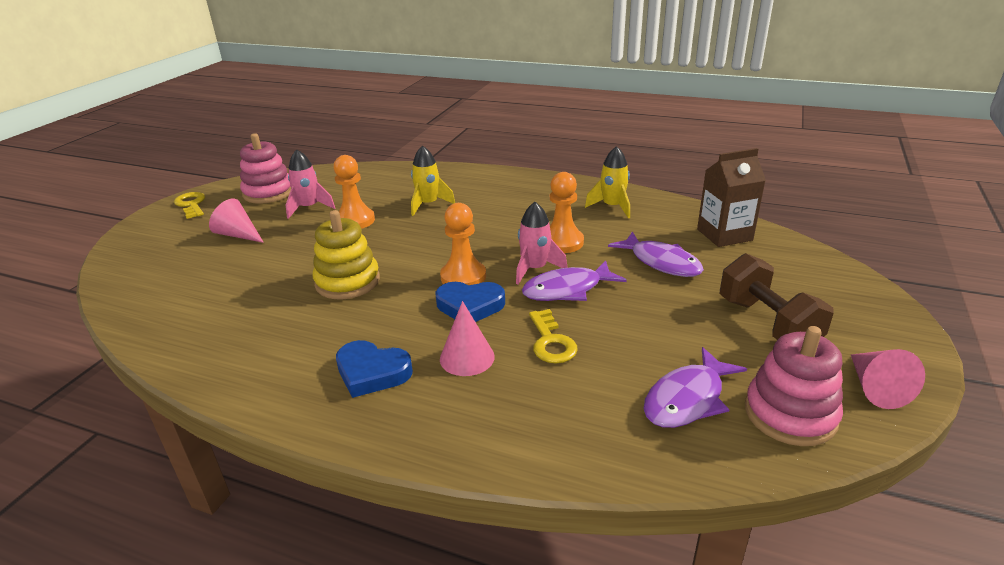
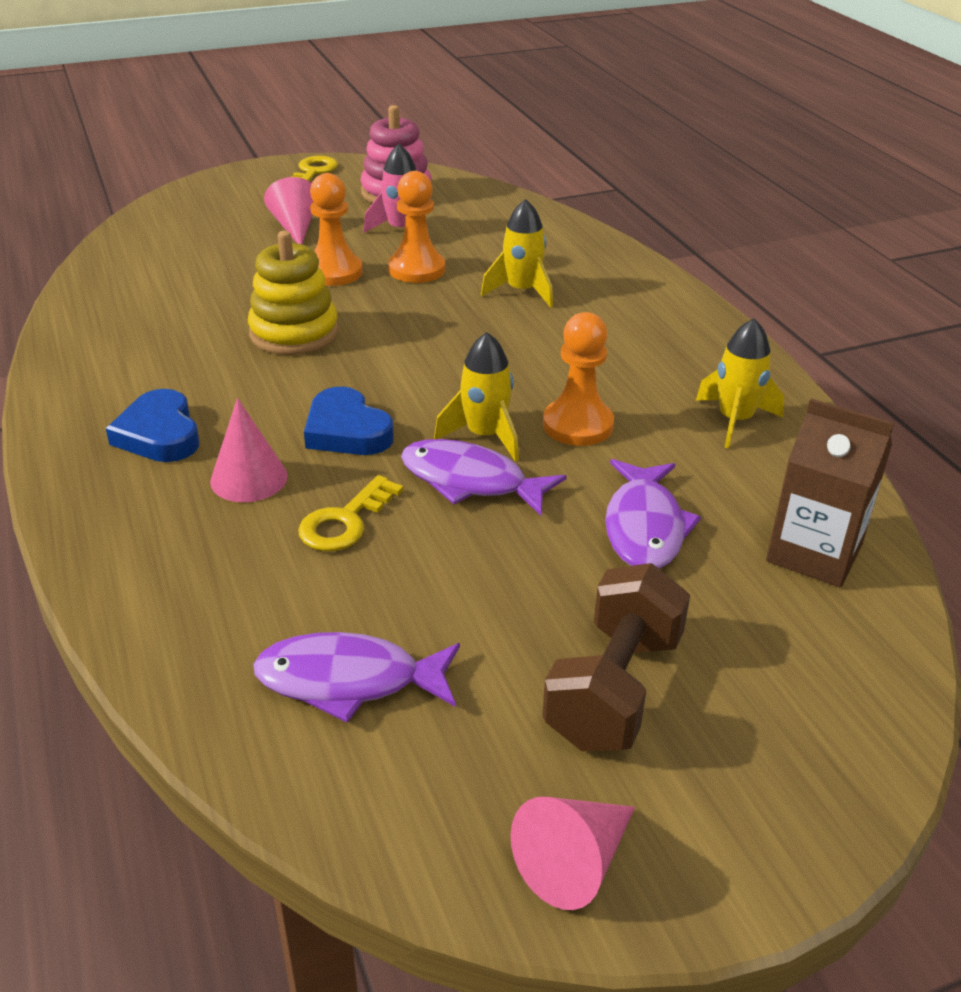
camera: 45 degrees right, 5 degrees up
orange pawn [440,203,486,285] -> orange pawn moved to [310,173,363,286]
pink rocket [516,202,568,284] -> yellow rocket [434,332,519,461]
pink stacking toy [745,326,843,446] -> none

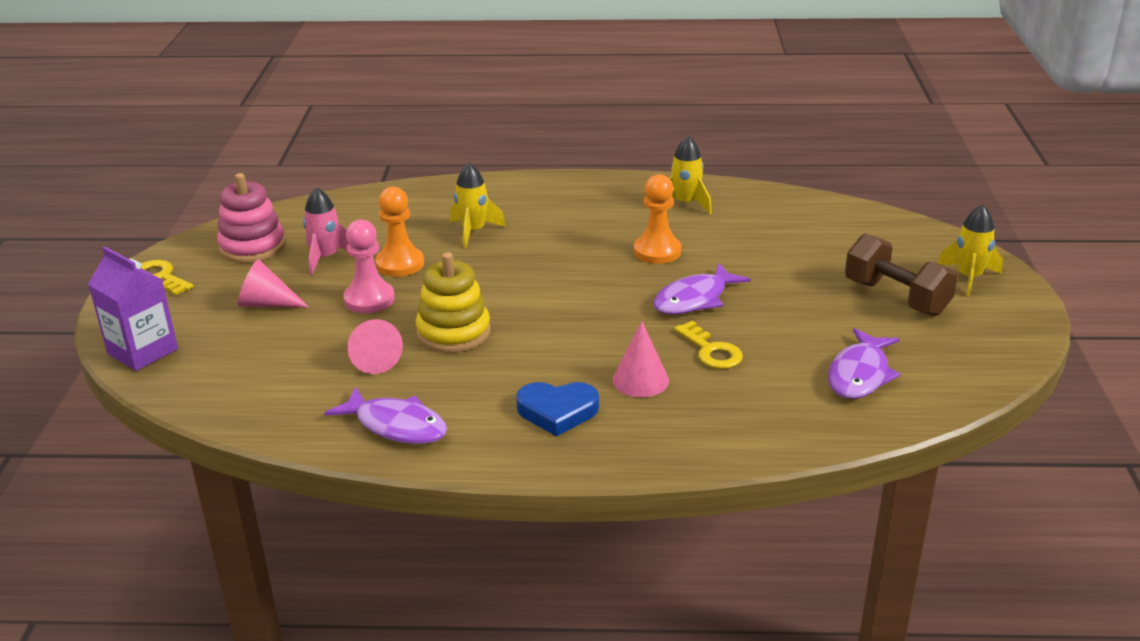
camera: 65 degrees left, 5 degrees down
blue heart [304,387,394,455] -> none
orange pawn [310,173,363,286] -> pink pawn [343,219,395,313]
yellow rocket [434,332,519,461] -> yellow rocket moved to [938,205,1003,296]
pink cone [511,797,635,910] -> pink cone moved to [347,319,403,374]
purple fish [605,459,701,569] -> purple fish moved to [324,386,447,444]
brown carton [766,398,894,587] -> none
none -> purple carton [88,247,178,371]

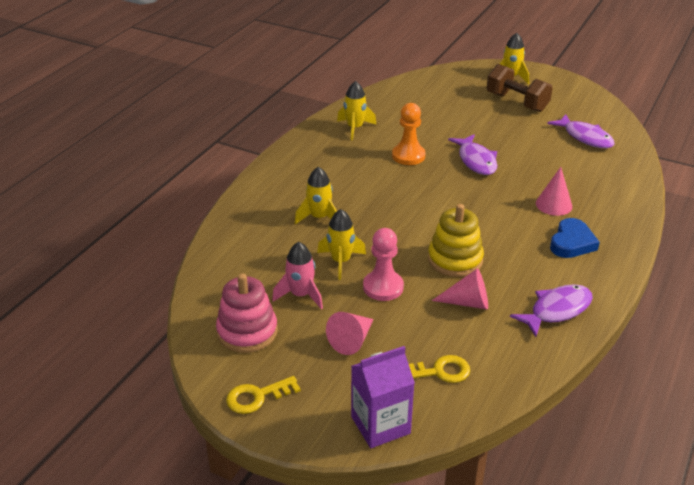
camera: 65 degrees left, 5 degrees up
orange pawn [375,187,424,277] -> yellow rocket [317,209,366,280]
yellow key [674,321,743,369] -> yellow key moved to [409,355,470,383]
brown dumbbell [845,233,958,316] -> brown dumbbell turned 60 degrees clockwise [487,64,553,112]

